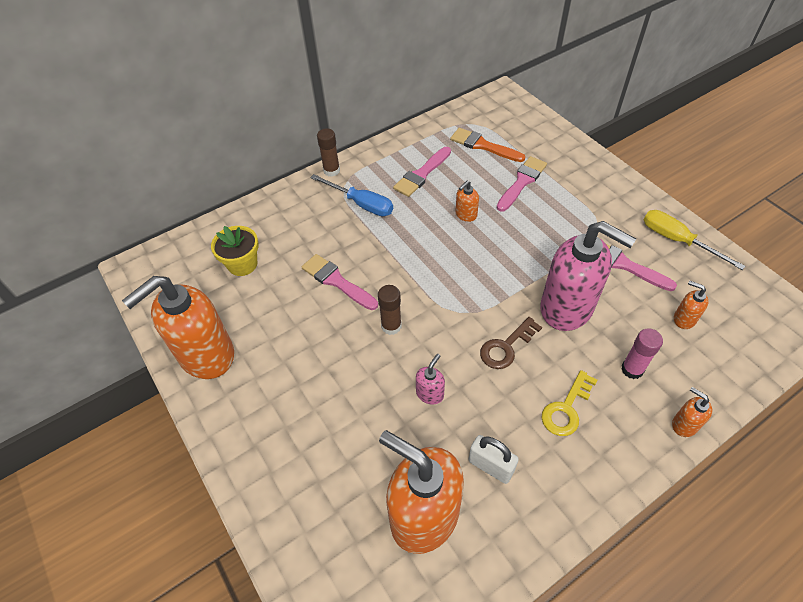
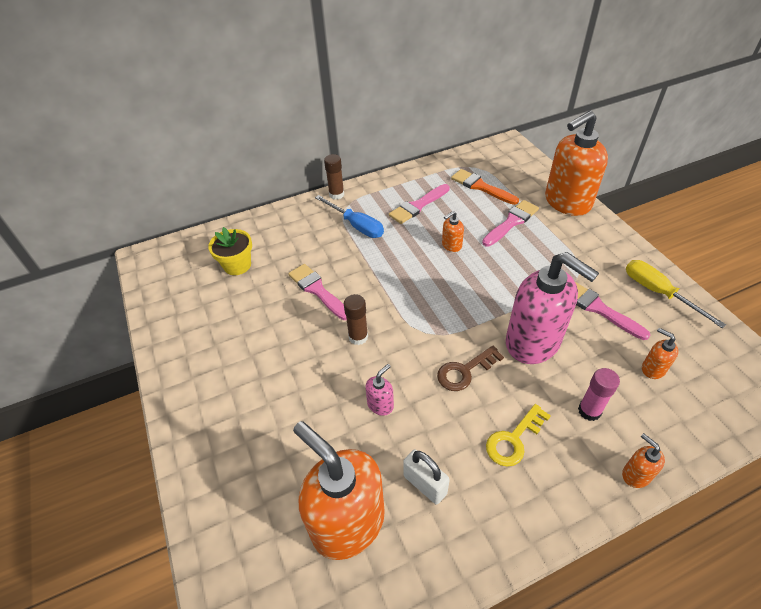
camera: 10 degrees right, 5 degrees down
orange soap dispenser [122,276,234,379] -> orange soap dispenser moved to [545,110,608,216]

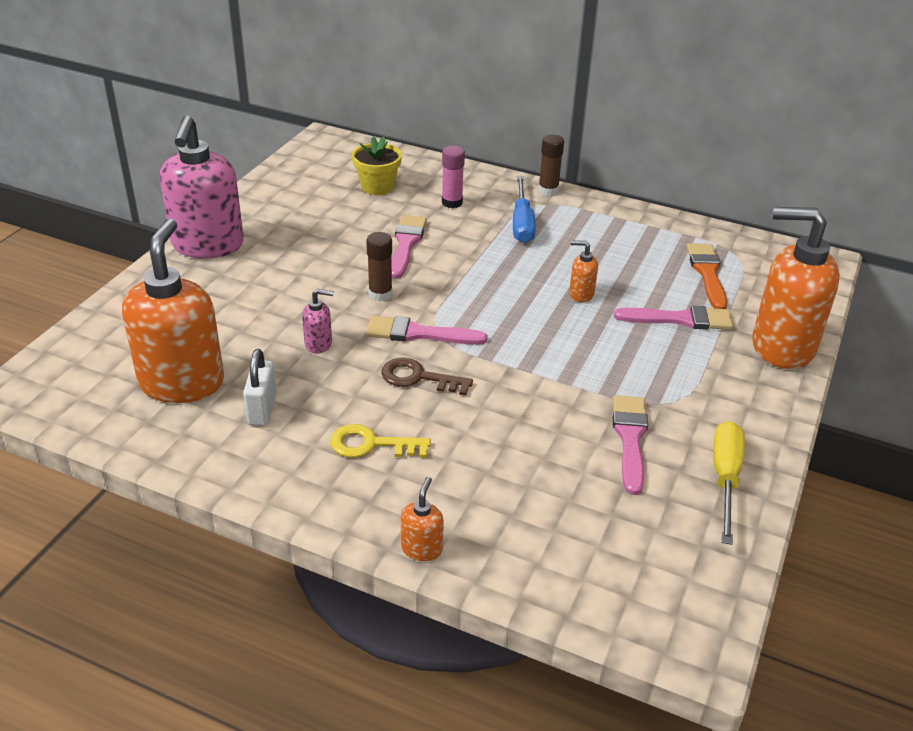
camera: 45 degrees right, 10 degrees down
pink brush [389,184,450,224] -> pink brush moved to [366,316,488,345]
pink soap dispenser [506,252,599,364] -> pink soap dispenser moved to [160,116,244,258]
pink glue stick [578,368,620,421] -> pink glue stick moved to [442,146,465,208]
orange soap dispenser [642,328,679,379] -> none

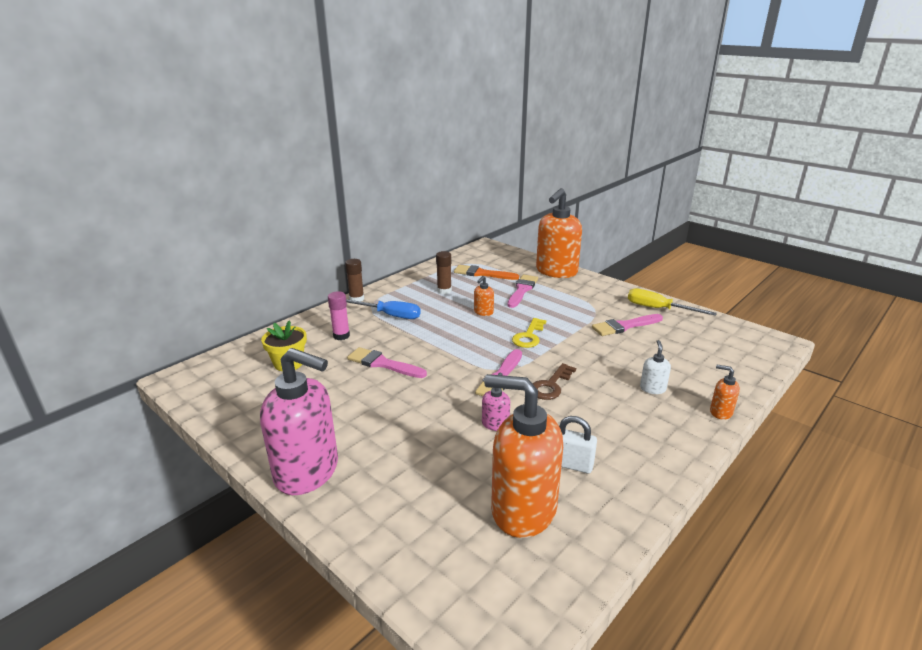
camera: 70 degrees left, 10 degrees down
yellow key [330,424,431,458] -> yellow key moved to [512,318,546,348]
brown glue stick [366,232,393,302] -> brown glue stick moved to [436,251,452,294]
pink brush [613,395,648,495] -> pink brush turned 45 degrees counterclockwise [592,314,663,336]
none -> white soap dispenser [640,340,671,394]

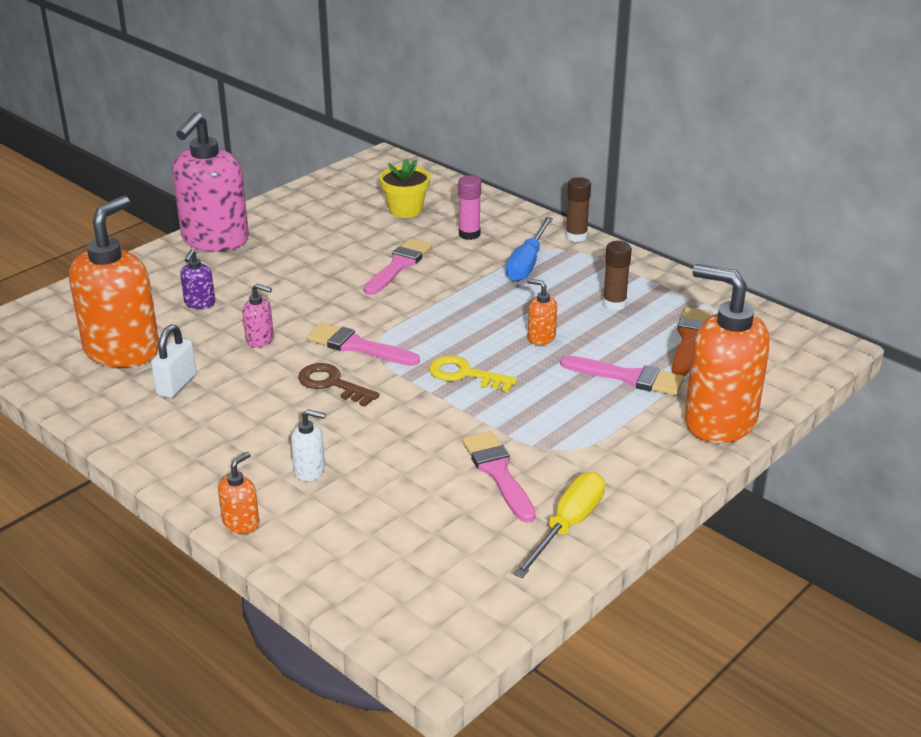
camera: 90 degrees right, 5 degrees up
none -> purple soap dispenser [180,249,215,309]

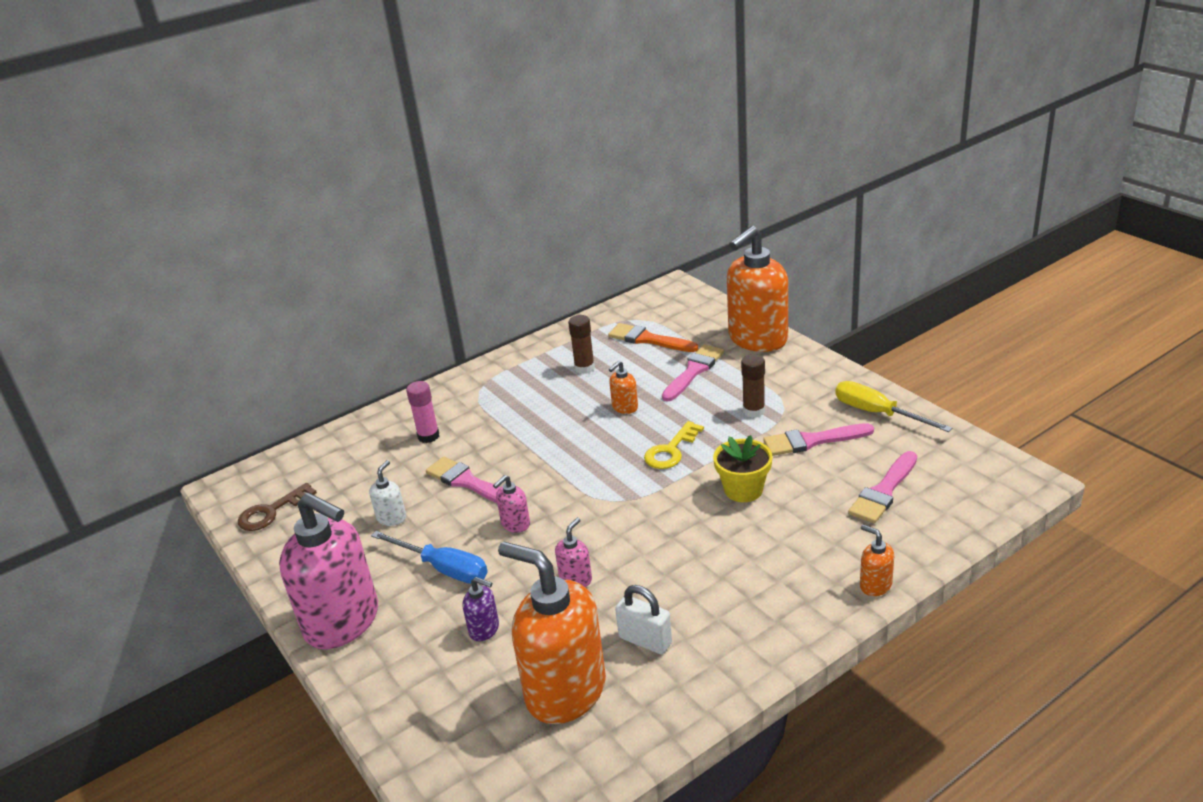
camera: 75 degrees left, 0 degrees up
white soap dispenser [291,409,326,481] -> white soap dispenser moved to [369,460,406,526]
brown key [298,363,380,407] -> brown key moved to [238,483,317,531]
pink brush [307,323,420,366] -> pink brush moved to [848,451,917,523]
yellow flower pot [379,158,430,218] -> yellow flower pot moved to [713,435,773,502]
blue screwdriver [506,217,553,282] -> blue screwdriver moved to [371,531,488,583]
brown glue stick [566,177,591,242] -> brown glue stick moved to [741,354,765,418]
none -> pink soap dispenser [493,475,530,533]

